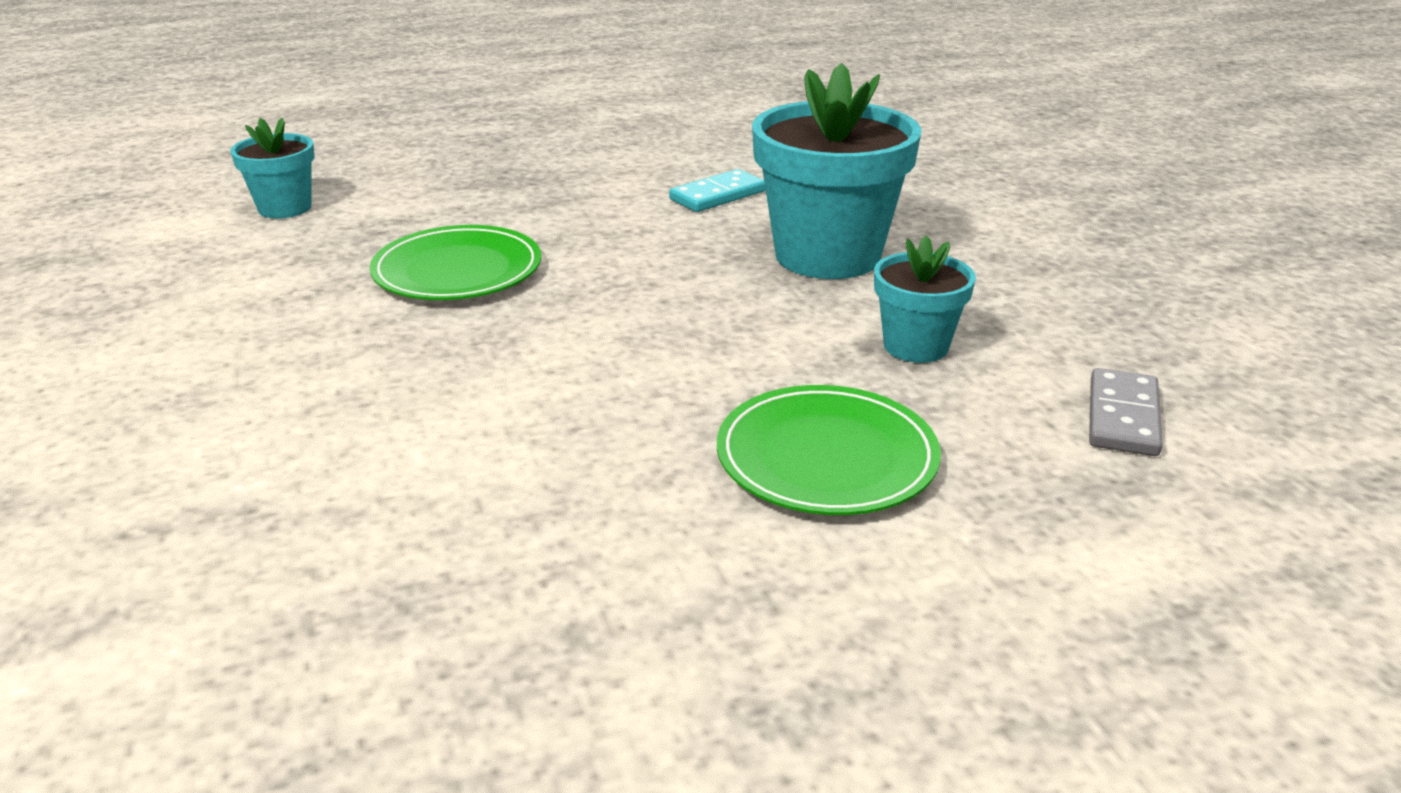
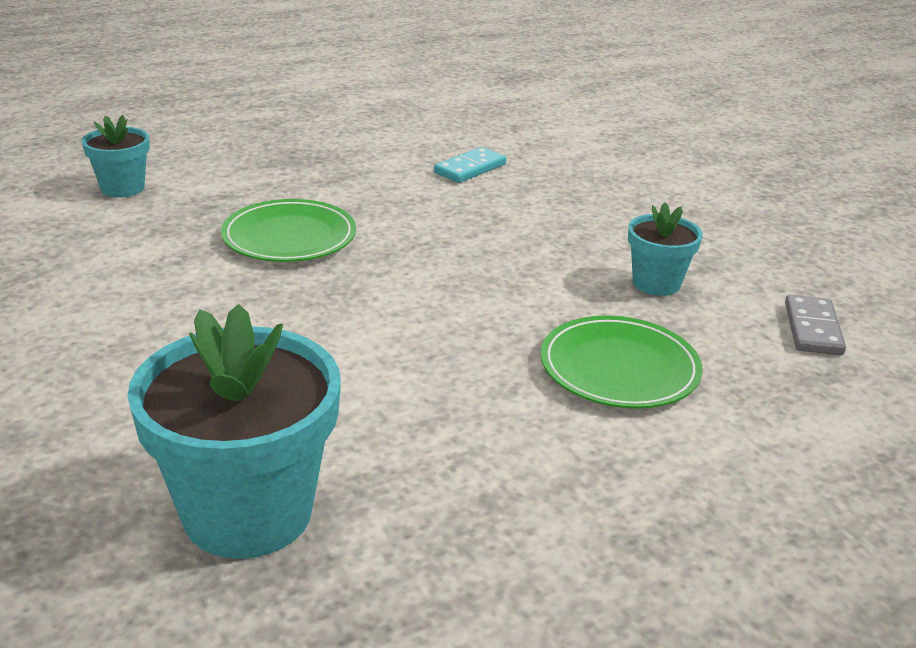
camera: 10 degrees left, 0 degrees up
turquoise flower pot [752,63,921,279] -> turquoise flower pot moved to [127,304,341,559]

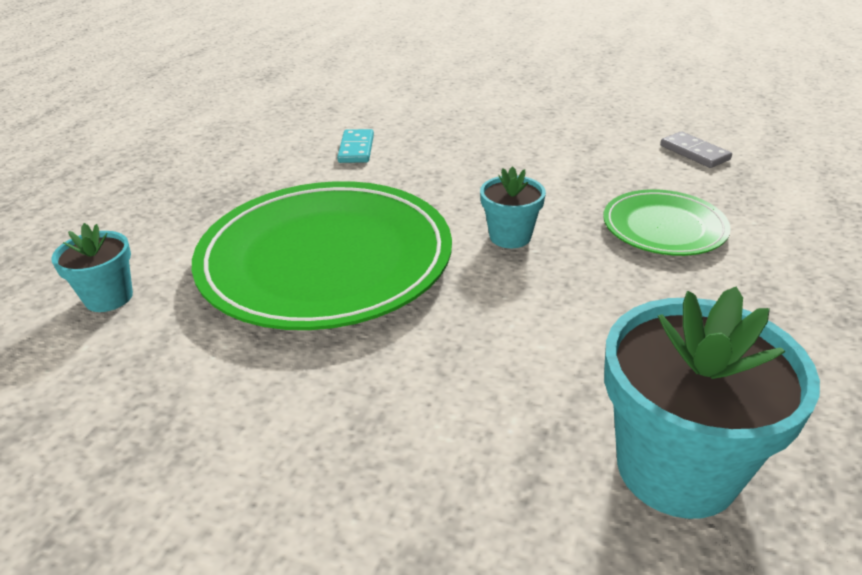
camera: 40 degrees left, 5 degrees up
green plate [221,199,356,262] -> green plate [192,181,452,330], size x2.00
turquoise flower pot [628,203,703,296] -> turquoise flower pot moved to [480,166,546,248]

